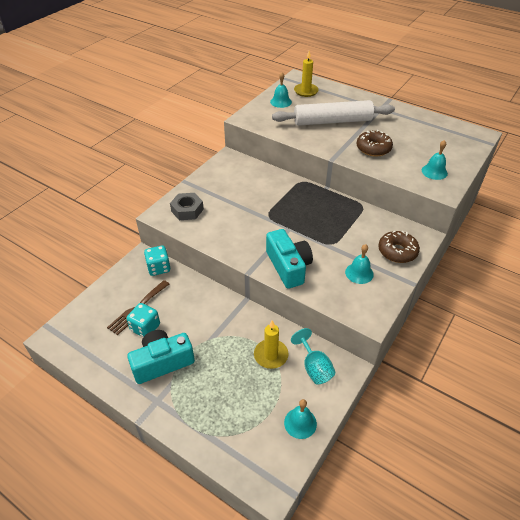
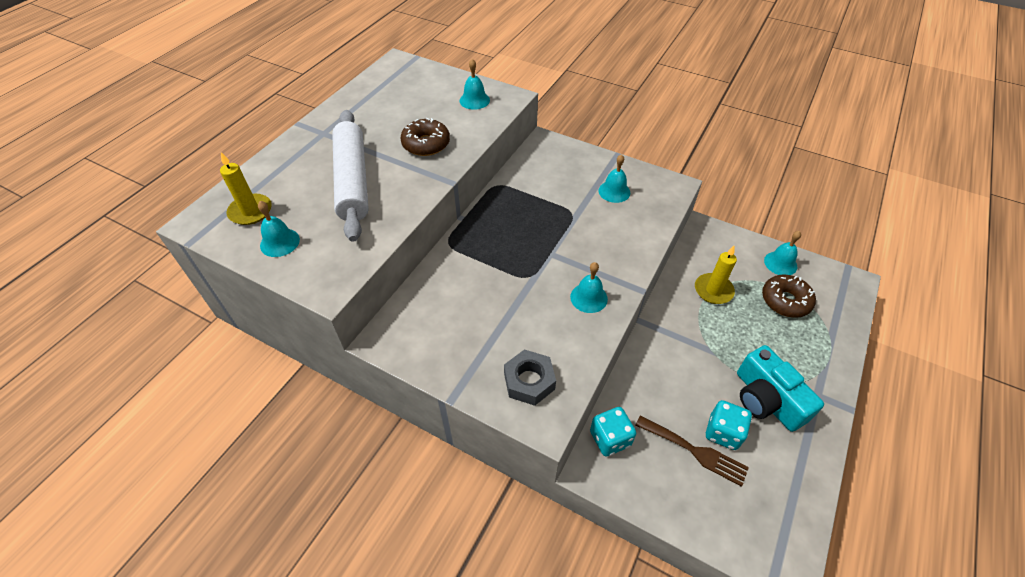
camera: 95 degrees left, 5 degrees up
turquoise camera [266,229,313,289] -> none
turquoise goblet [291,328,335,385] -> none
brown donut [378,231,420,263] -> brown donut moved to [762,274,816,318]
none -> turquoise bell [570,262,608,313]

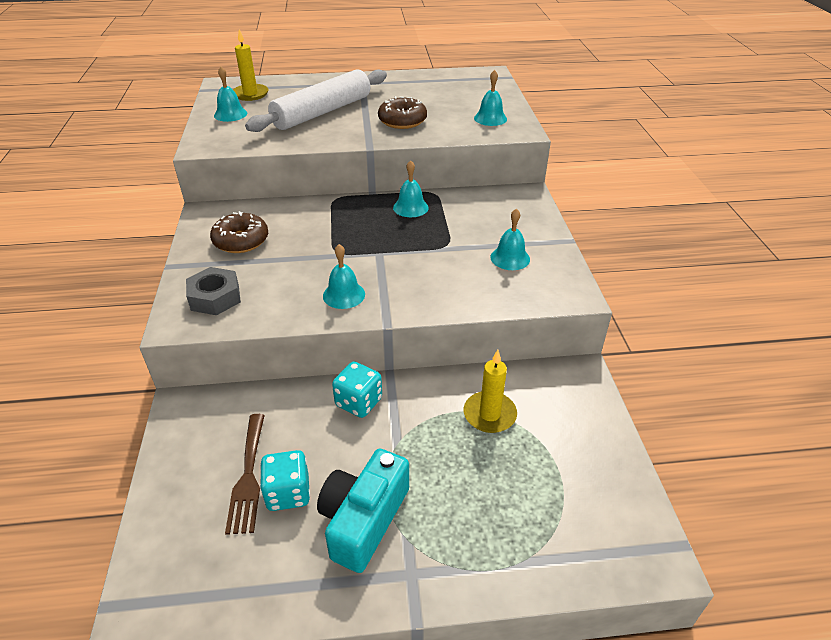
camera: 55 degrees right, 10 degrees down
turquoise dice [590,407,636,456] -> turquoise dice moved to [332,362,382,418]
brown donut [762,274,816,318] -> brown donut moved to [210,211,268,253]
turquoise bell [764,231,801,275] -> turquoise bell moved to [393,160,429,217]

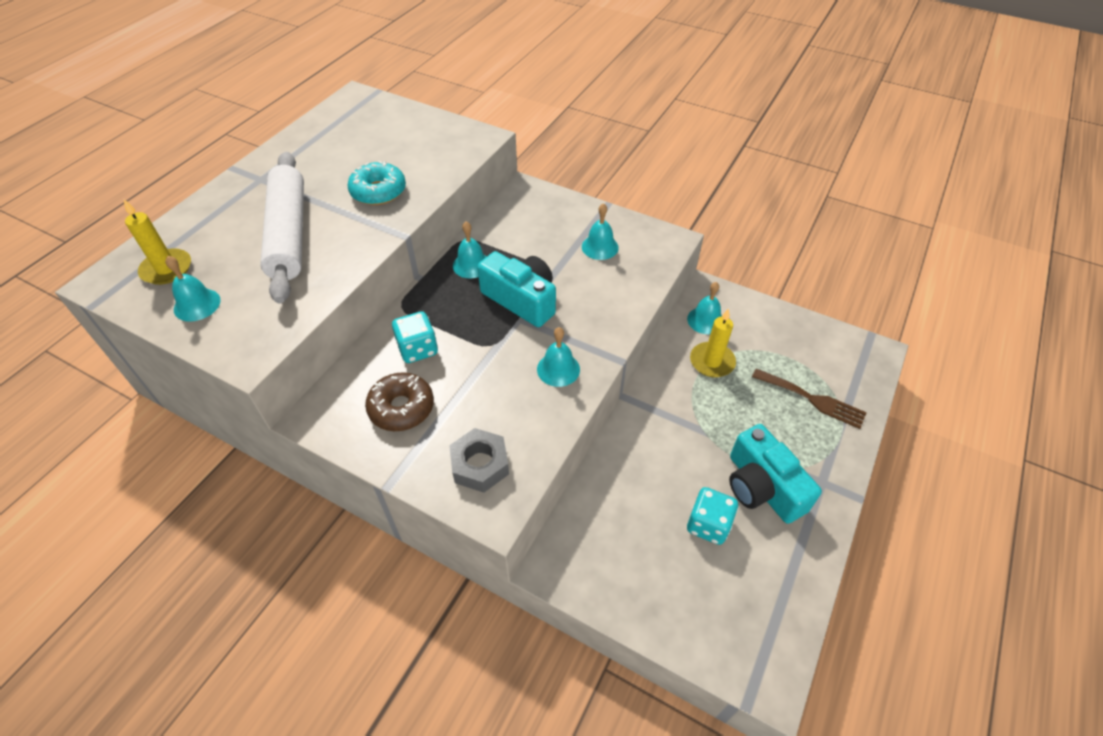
camera: 55 degrees left, 10 degrees up
brown fork [225,414,265,535] -> brown fork moved to [752,369,867,429]
turquoise dice [332,362,382,418] -> turquoise dice moved to [392,311,438,363]
brown donut [378,96,427,129] -> turquoise donut [347,161,406,205]
turquoise bell [474,70,507,126] -> turquoise bell moved to [687,282,722,334]
none -> turquoise camera [477,251,556,327]

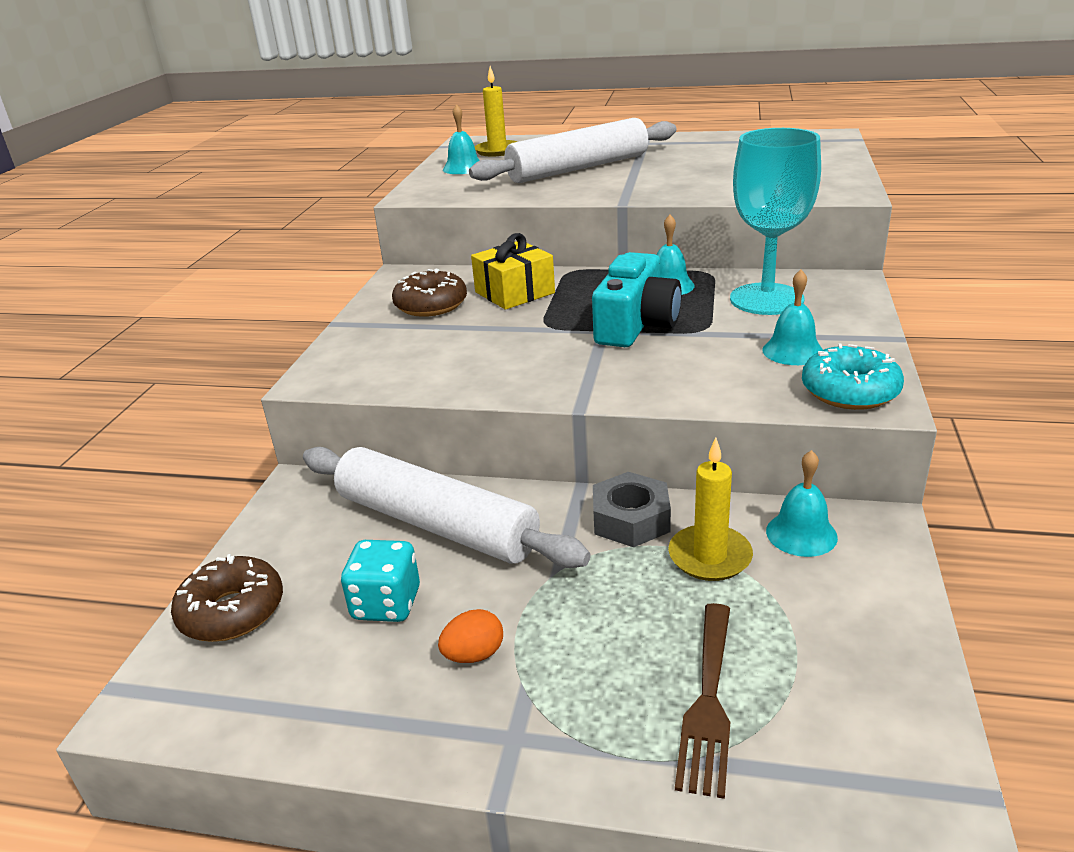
camera: 75 degrees right, 20 degrees down
turquoise donut [347,161,406,205] -> turquoise donut moved to [802,343,904,410]
turquoise dice [392,311,438,363] -> yellow gift [471,233,555,310]
grey nut [449,428,509,493] -> grey nut moved to [593,472,671,547]
turquoise bell [537,327,580,387] -> none
turquoise camera [729,424,822,524] -> orange egg [438,609,503,663]
none -> brown donut [171,554,283,642]
none -> white rolling pin [303,447,591,568]
none -> turquoise goblet [730,128,821,315]

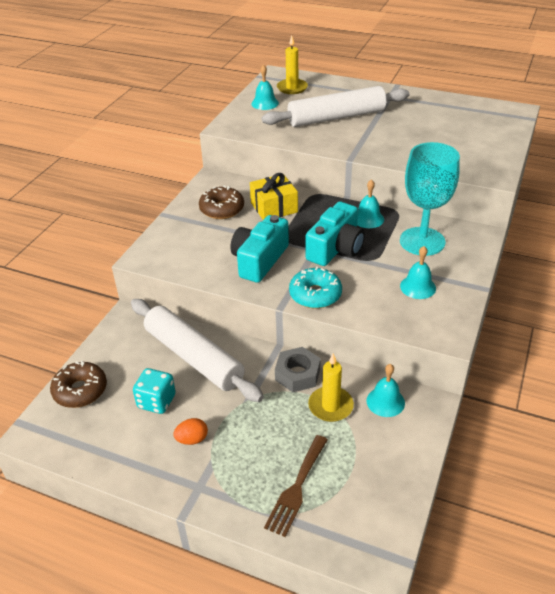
camera: 10 degrees right, 10 degrees up
turquoise donut [802,343,904,410] -> turquoise donut moved to [289,267,342,309]
none -> turquoise camera [230,215,289,283]

